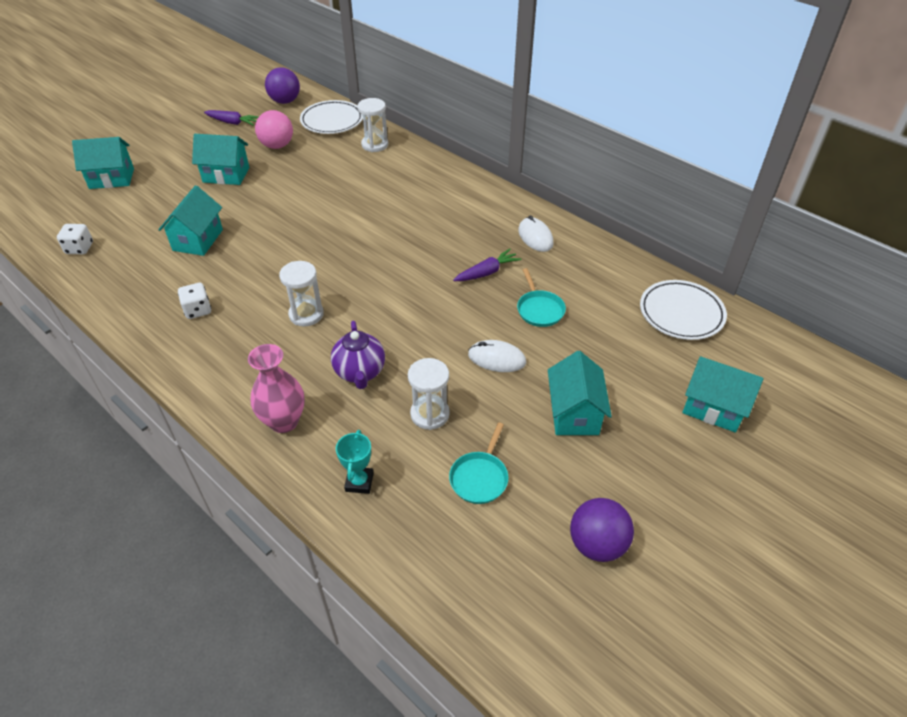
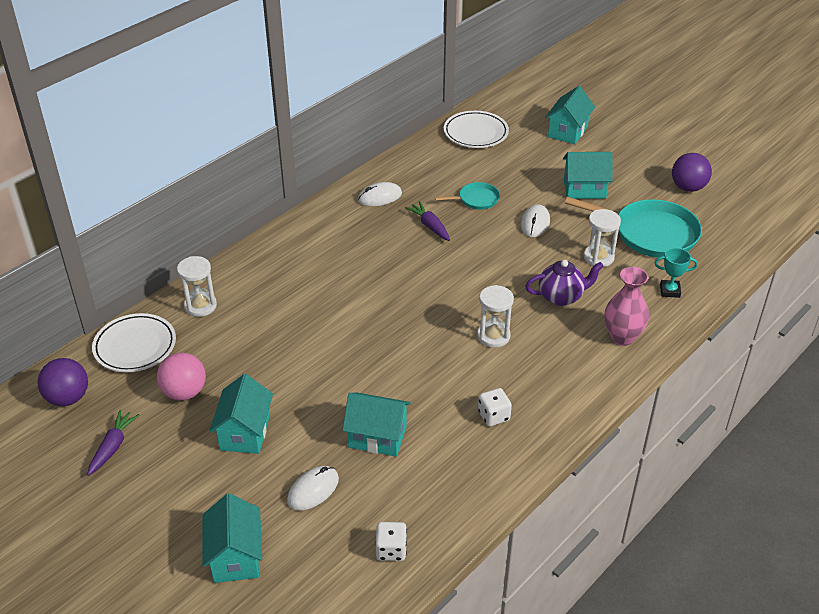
camera: 90 degrees left, 5 degrees down
turquoise pan [449,422,509,504] -> turquoise pan [565,197,702,258], size x2.00
none -> white mouse [287,466,339,511]

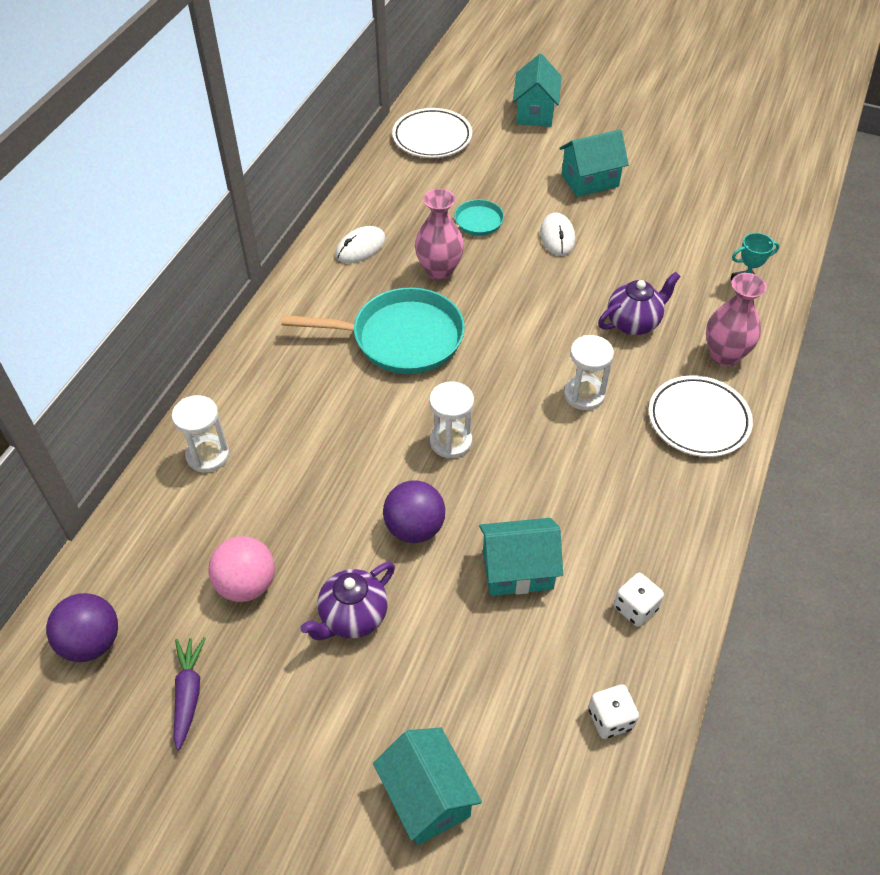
camera: 20 degrees left, 10 degrees up
white plate [92,313,176,372] -> white plate moved to [649,375,753,457]
turquoise house [209,374,273,454] -> purple teapot [300,562,395,640]
white mouse [287,466,339,511] -> none
purple carrot [405,201,450,241] -> pink vase [415,188,464,280]
white dice [478,388,512,426] -> white dice moved to [614,573,664,627]
turquoise pan [565,197,702,258] -> turquoise pan moved to [281,287,465,374]
white hourglass [584,209,621,267] -> white hourglass moved to [429,381,474,459]
purple ball [672,153,712,192] -> purple ball moved to [383,480,445,543]

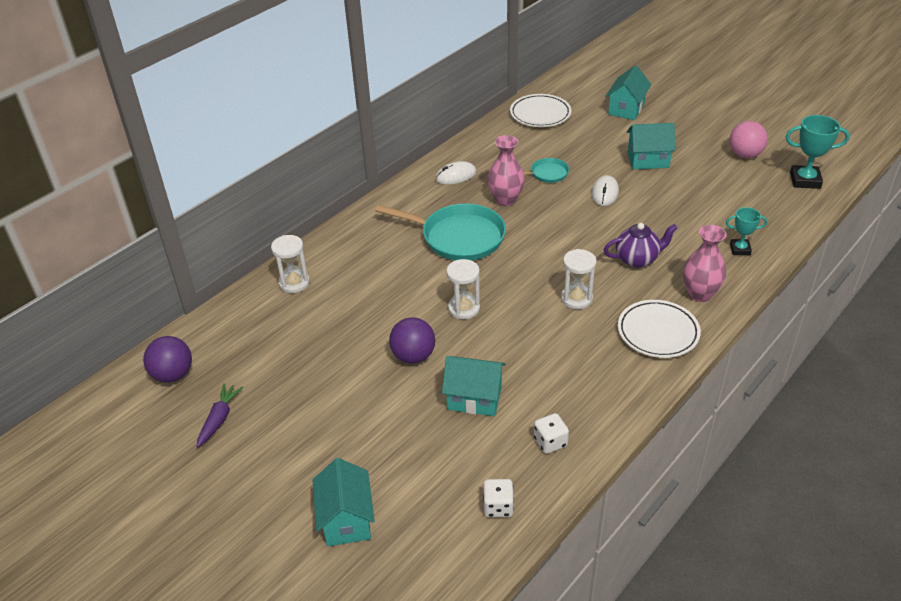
camera: 20 degrees right, 10 degrees down
pink ball [208,536,275,602] -> pink ball moved to [729,121,768,158]
purple teapot [300,562,395,640] -> none
none -> turquoise trophy [785,115,850,189]

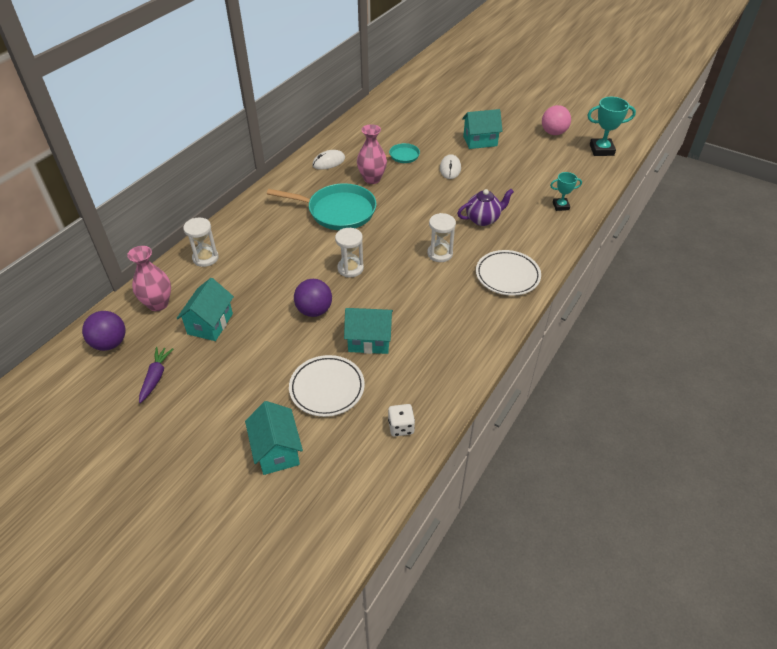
camera: 10 degrees left, 5 degrees up
white plate [510,94,571,127] -> white plate moved to [289,355,365,417]
white dice [534,413,569,454] -> none
turquoise house [606,65,651,120] -> turquoise house moved to [176,278,234,341]
pink vase [683,225,727,302] -> pink vase moved to [127,246,171,311]

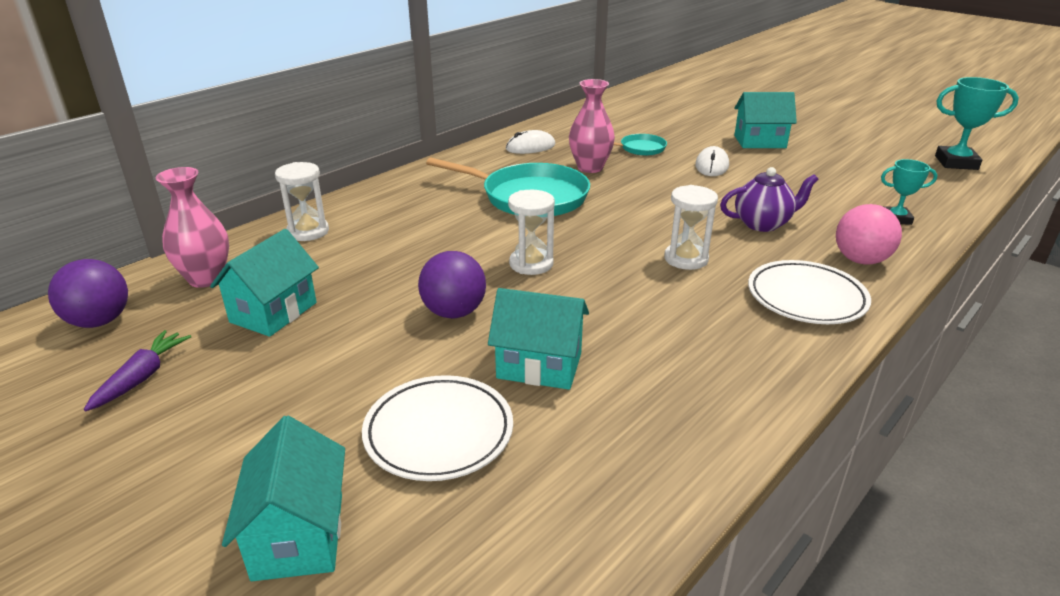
camera: 10 degrees right, 15 degrees down
white dice [388,404,415,436] -> none
pink ball [542,105,571,135] -> pink ball moved to [836,204,902,264]

